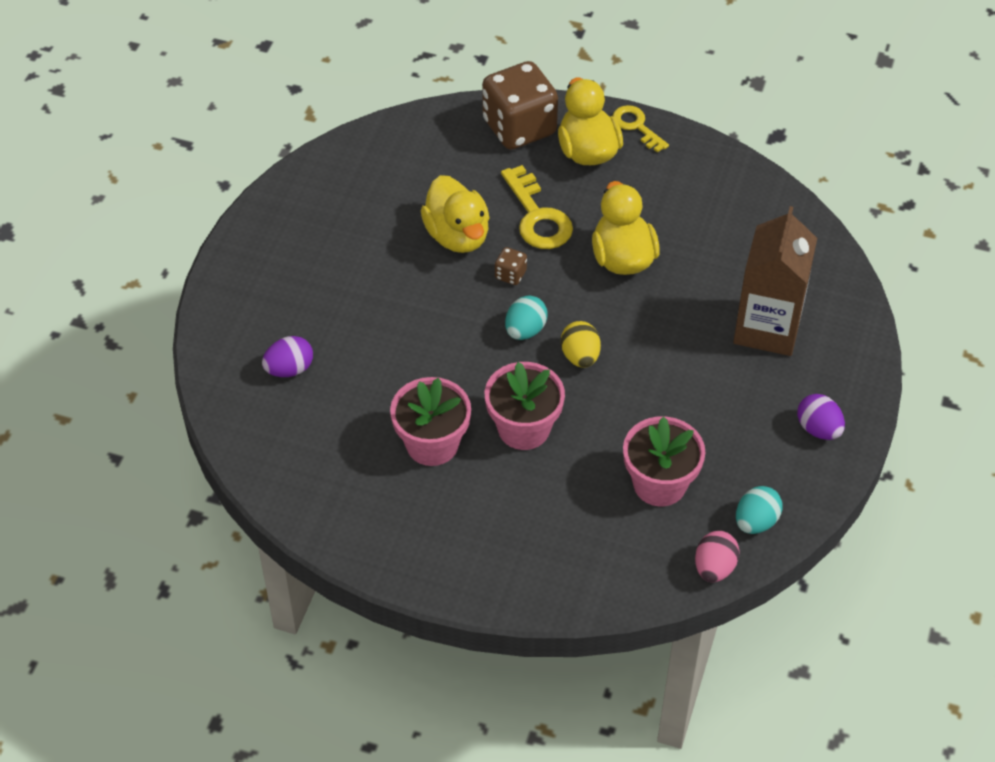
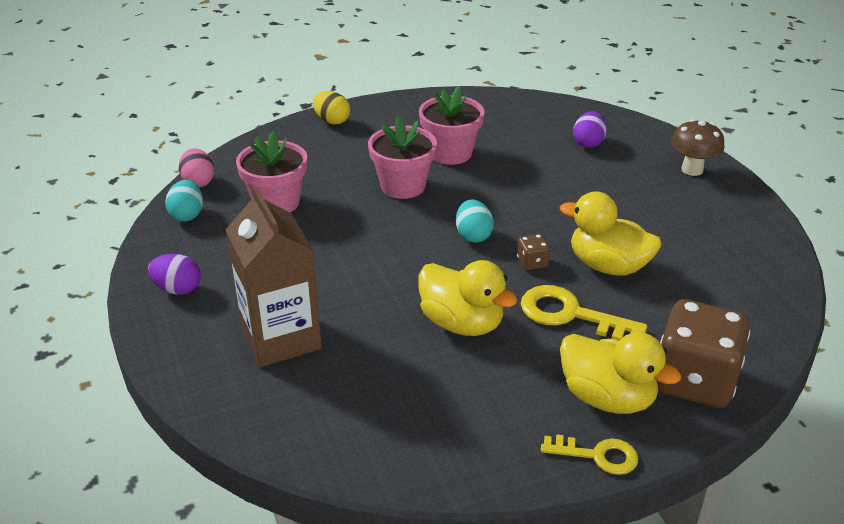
camera: 140 degrees right, 15 degrees down
yellow egg [561,321,601,368] -> yellow egg moved to [313,91,350,124]
none -> brown mushroom [671,119,724,176]

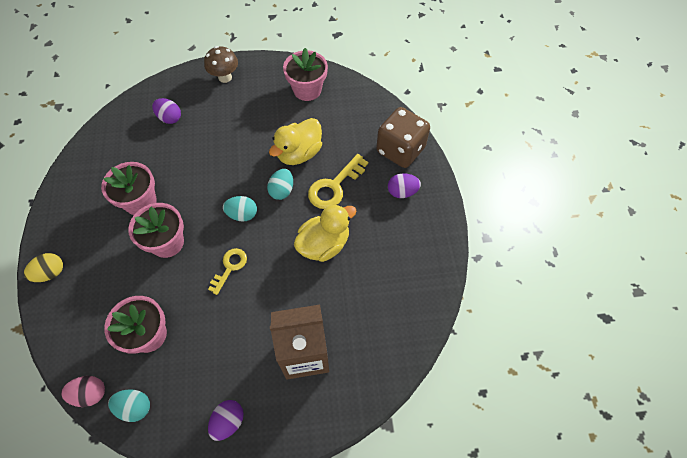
camera: 75 degrees left, 25 degrees up
brown dice [517,234,550,270] -> turquoise egg [267,169,293,200]
yellow key [541,434,638,475] -> yellow key moved to [208,248,247,295]
yellow duck [560,332,681,414] -> purple egg [388,173,421,198]
none -> pink flower pot [283,48,328,101]

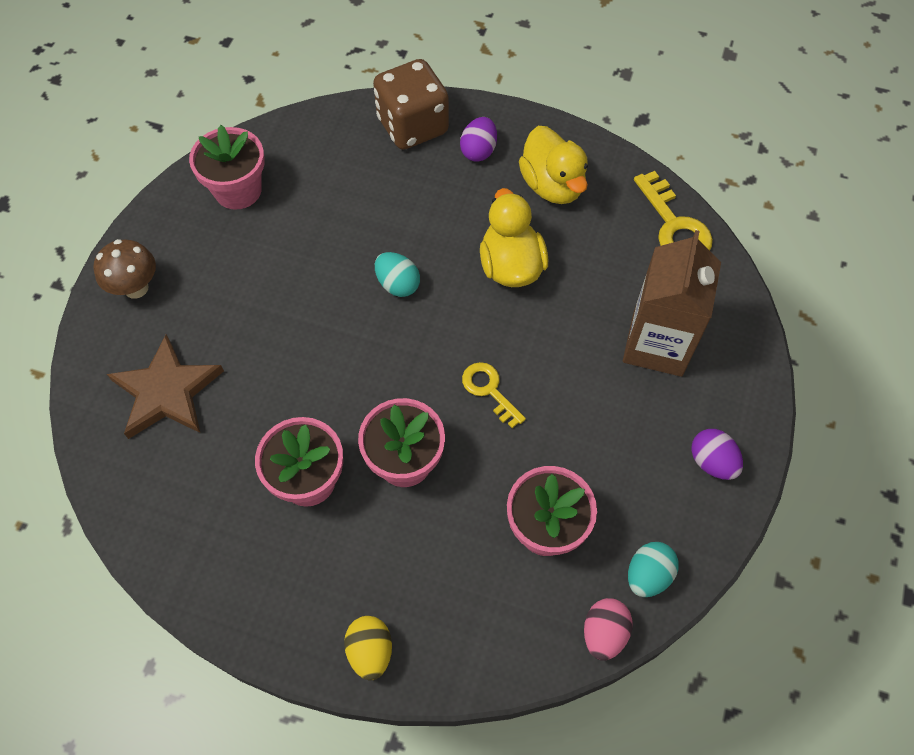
camera: 65 degrees left, 0 degrees up
purple egg [152,98,181,124] -> brown star [107,335,224,439]
turquoise egg [223,196,257,222] -> none
yellow duck [269,118,322,165] -> yellow duck moved to [519,126,588,204]
yellow key [308,154,368,209] -> yellow key moved to [634,171,713,251]

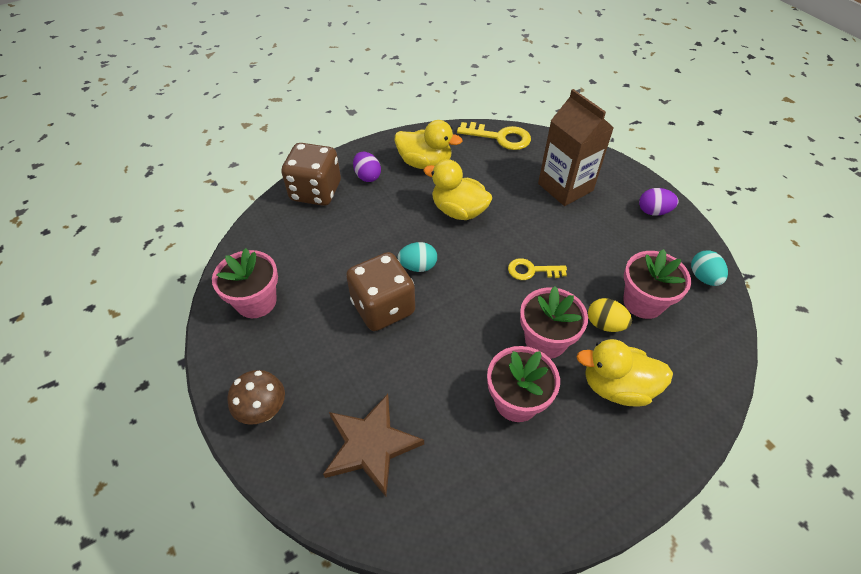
camera: 50 degrees left, 10 degrees down
yellow egg [344,616,392,680] -> yellow egg moved to [588,298,632,332]
pink egg [584,598,633,661] -> none
none -> brown dice [346,252,415,331]
none -> yellow duck [576,339,673,407]

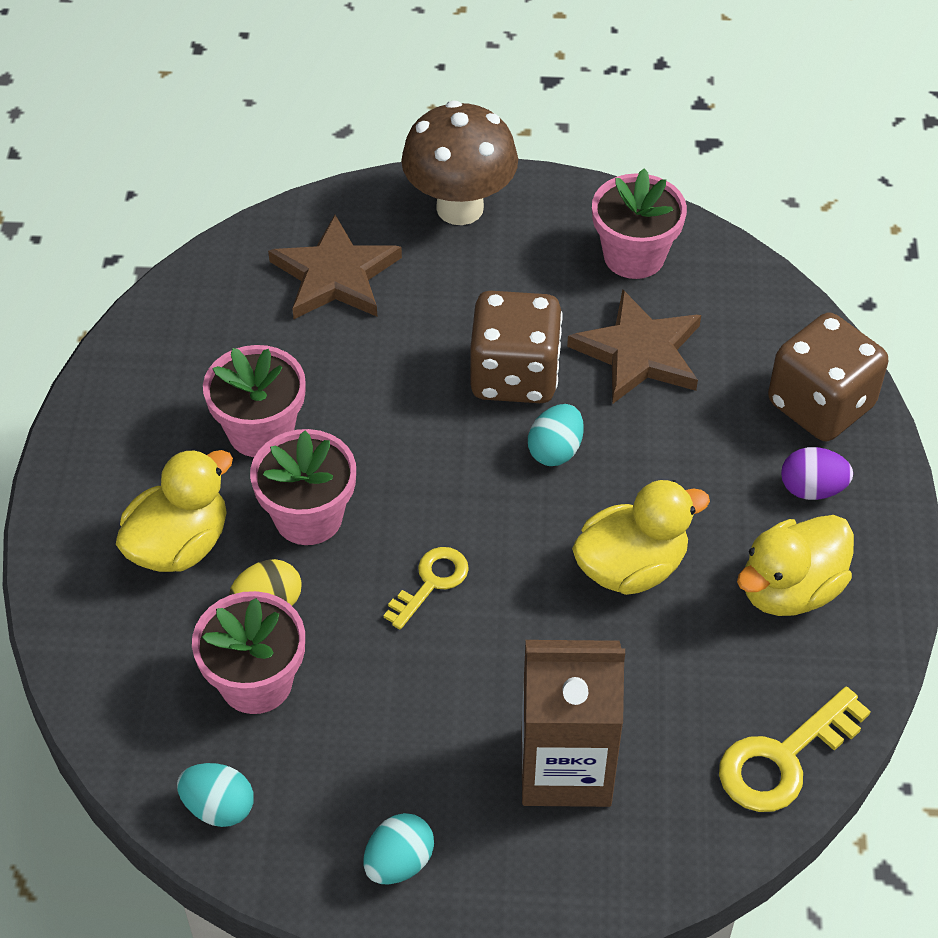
camera: 125 degrees right, 0 degrees up
brown mushroom [227,370,285,425] -> brown mushroom [401,100,518,225], size x1.61
purple egg [639,188,678,216] -> turquoise egg [364,813,434,885]
none -> brown star [567,289,701,404]

